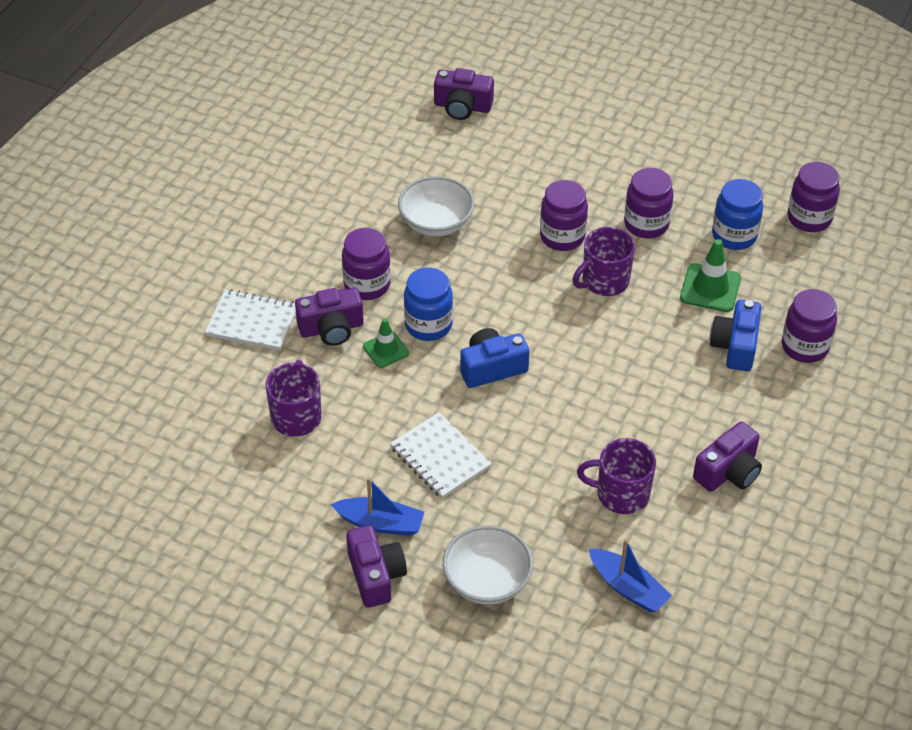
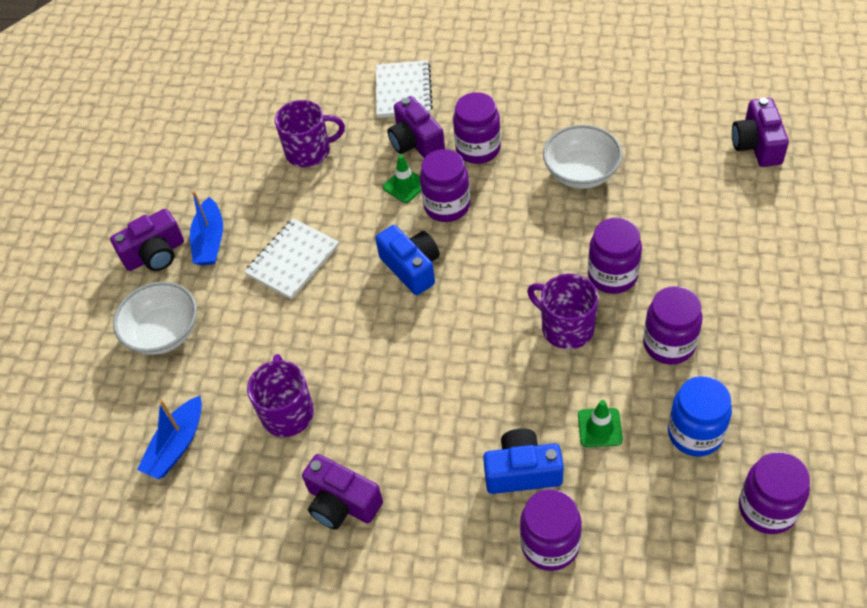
camera: 80 degrees right, 5 degrees up
blue jar [404,268,453,341] -> purple jar [420,149,470,222]
green traffic cone [680,239,741,312] -> green traffic cone [578,400,623,447], size x0.66

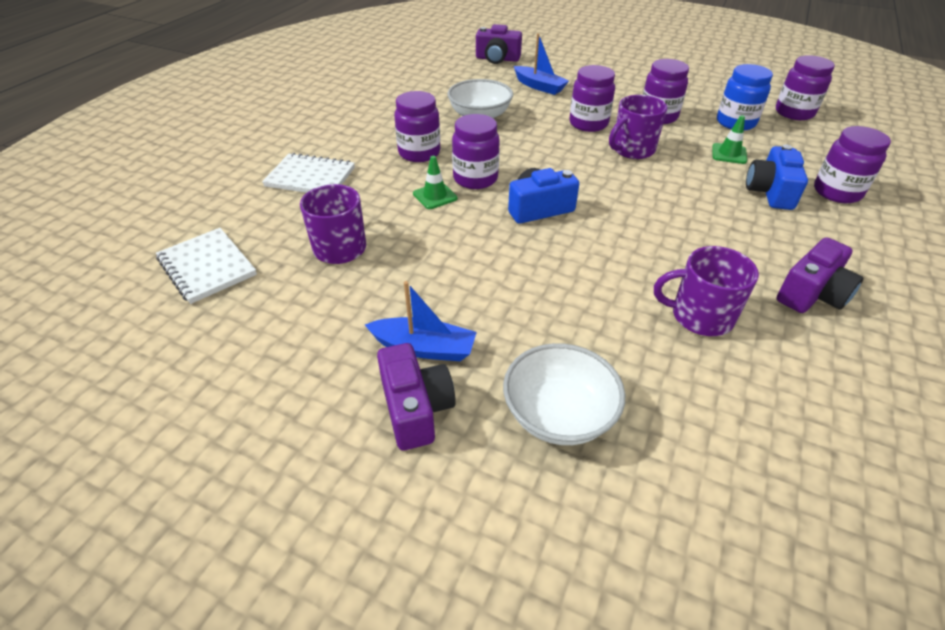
camera: 80 degrees left, 10 degrees down
blue boat [137,396,202,479] -> blue boat moved to [514,33,569,95]
white notebook [244,219,339,300] -> white notebook moved to [156,228,257,304]
purple camera [387,96,445,158] -> none

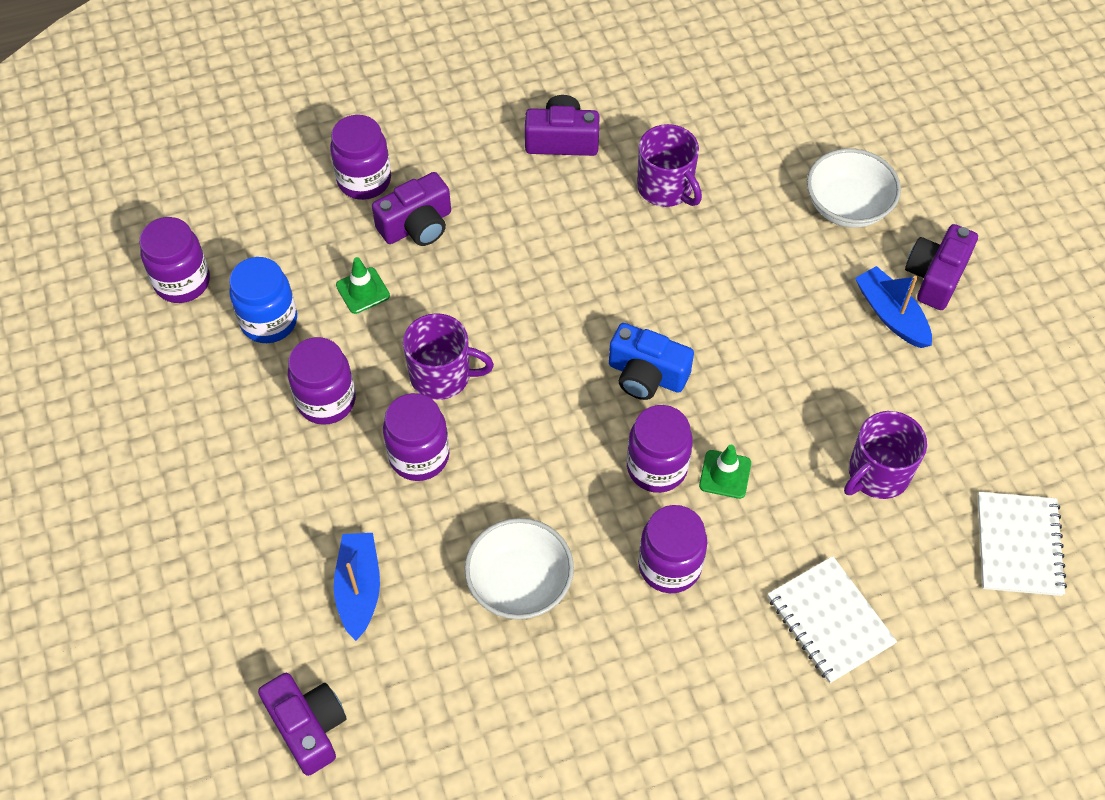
camera: 135 degrees left, 15 degrees up
blue camera [746,144,808,210] -> purple camera [372,172,451,246]

